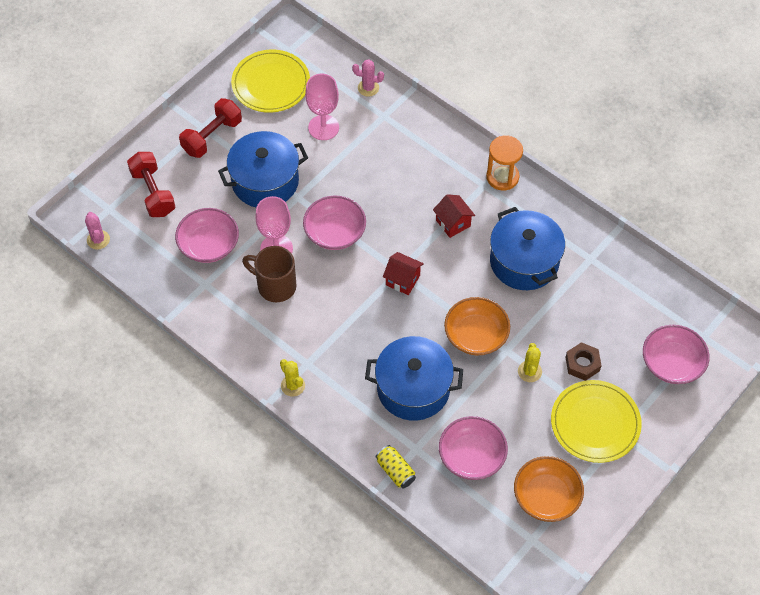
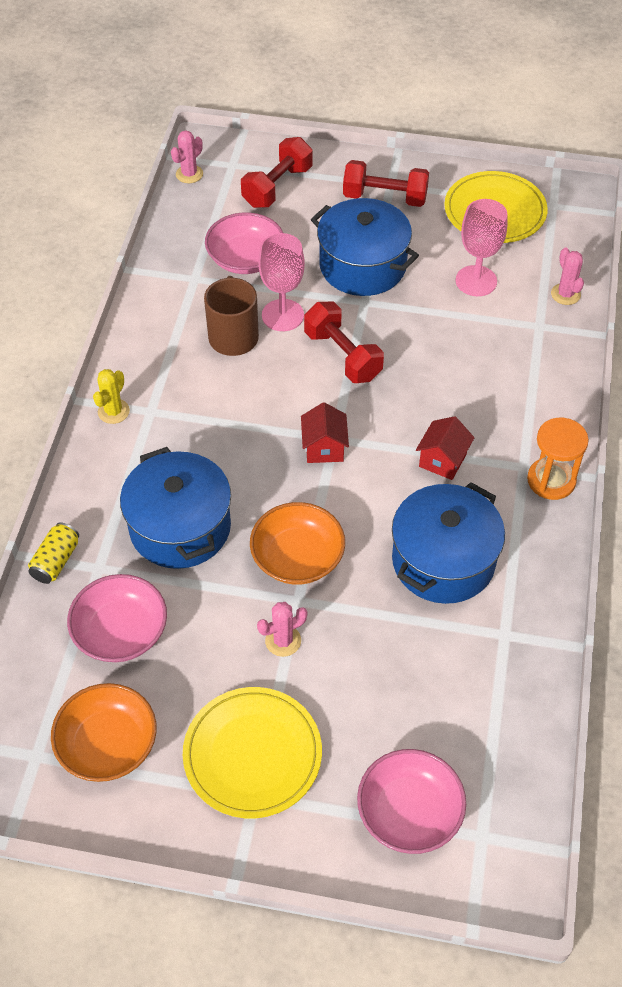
camera: 60 degrees right, 5 degrees down
pink bowl [303,196,366,250] -> red dumbbell [304,302,384,383]
yellow cactus [518,343,542,382] -> pink cactus [257,602,307,657]
brown nut [565,342,602,381] -> none

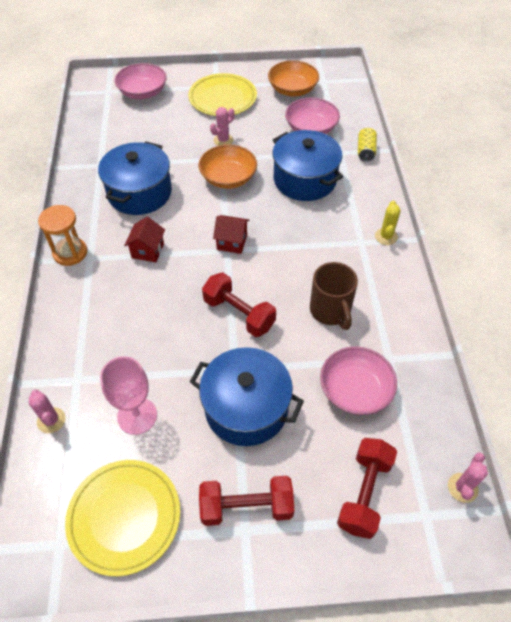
camera: 165 degrees right, 0 degrees up
pink goblet [258,233,305,331] -> none
red house [301,402,349,463] -> red house turned 60 degrees counterclockwise [213,215,249,254]

